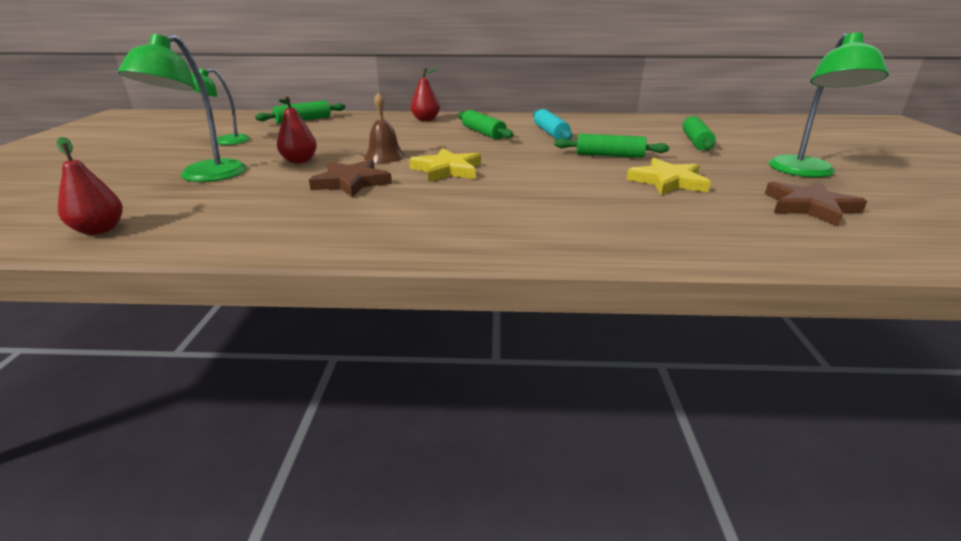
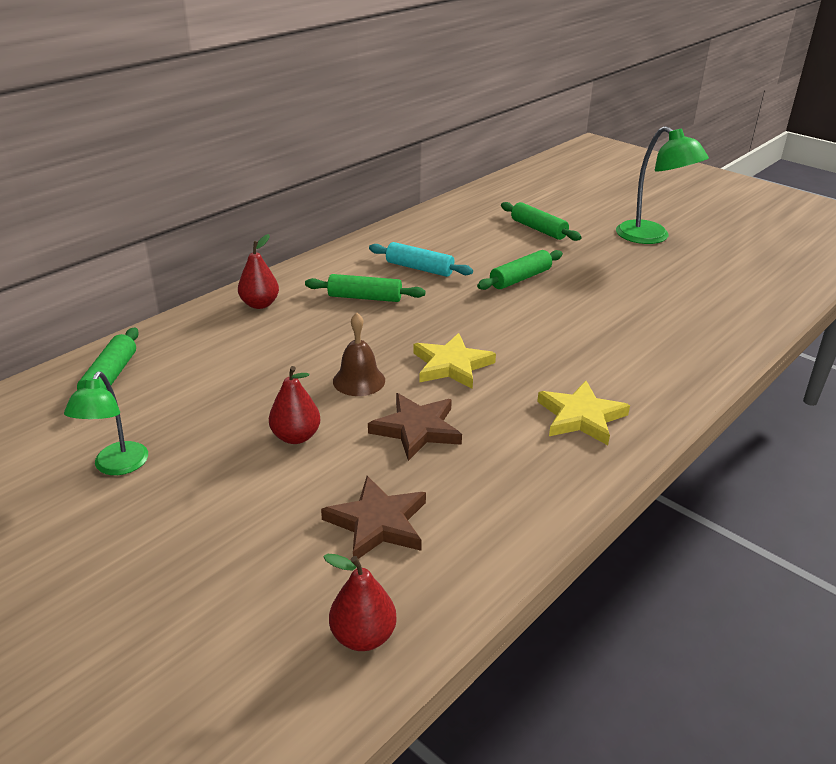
camera: 50 degrees left, 5 degrees up
green lamp [118,34,246,182] -> none
yellow star [626,158,711,195] -> yellow star moved to [537,381,630,445]
brown star [765,181,867,226] -> brown star moved to [321,476,426,559]

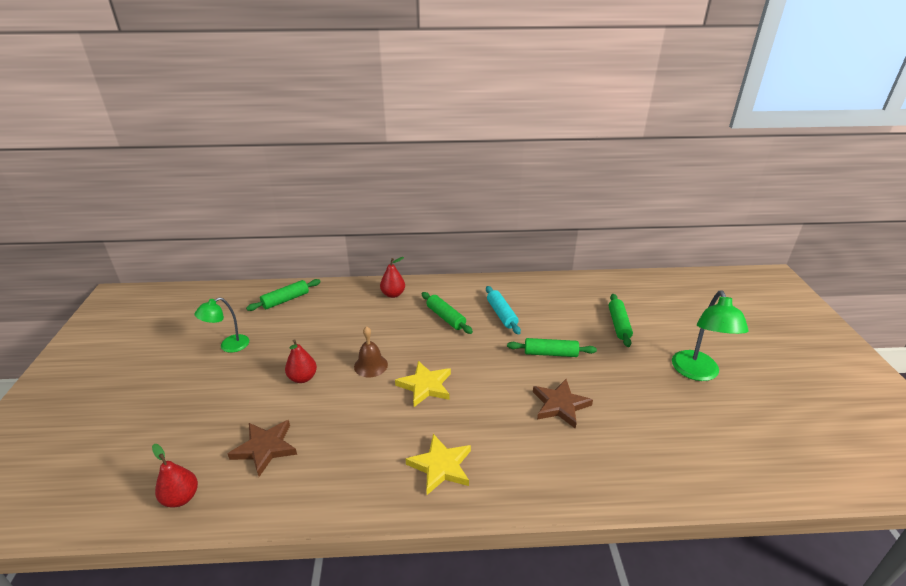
camera: 45 degrees right, 0 degrees up
brown star [368,393,462,461] -> brown star moved to [533,379,593,429]

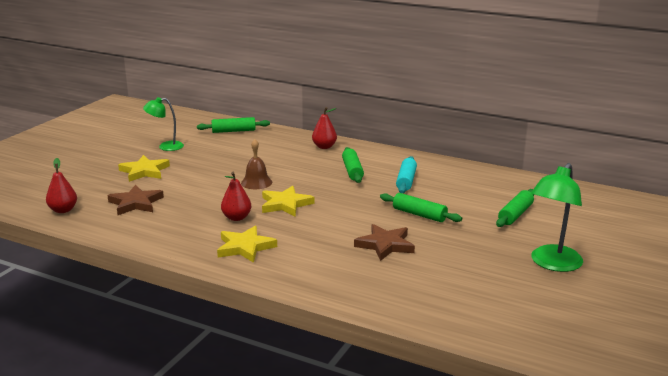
camera: 30 degrees right, 10 degrees down
red pear [285,339,317,383] -> red pear moved to [221,172,251,221]
none -> yellow star [118,155,170,182]

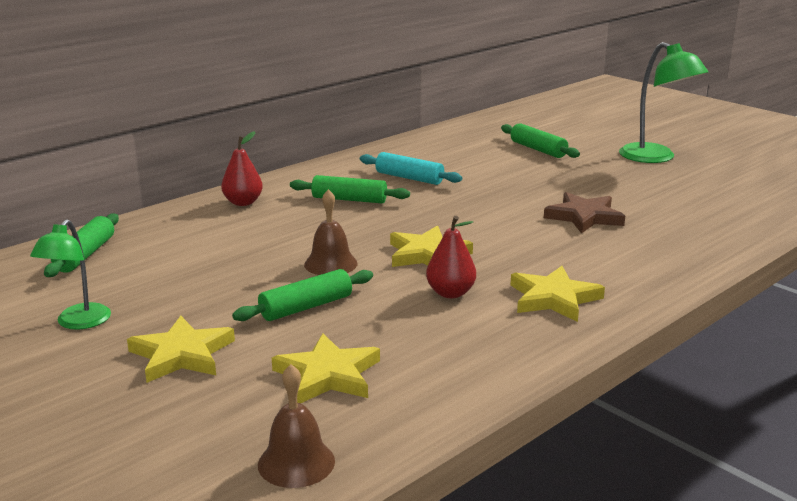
camera: 70 degrees left, 0 degrees up
red pear [46,158,77,213] -> brown bell [258,364,335,488]
brown star [107,185,164,215] -> yellow star [272,334,380,403]
green rolling pin [380,193,462,222] -> green rolling pin moved to [232,269,373,321]

